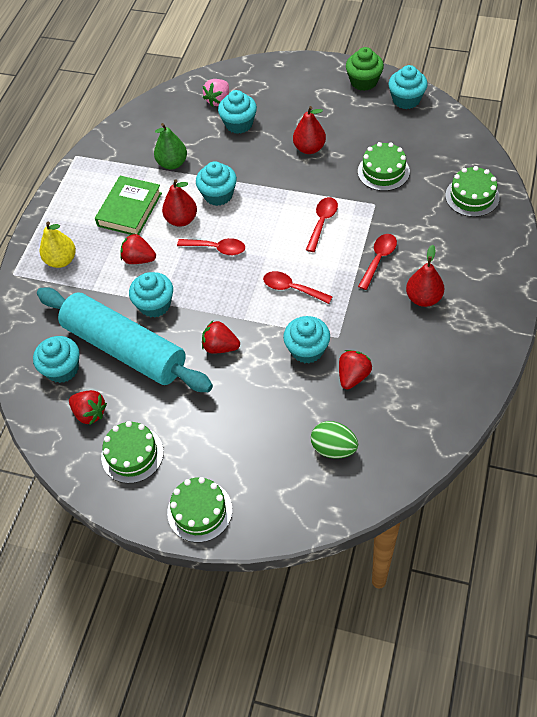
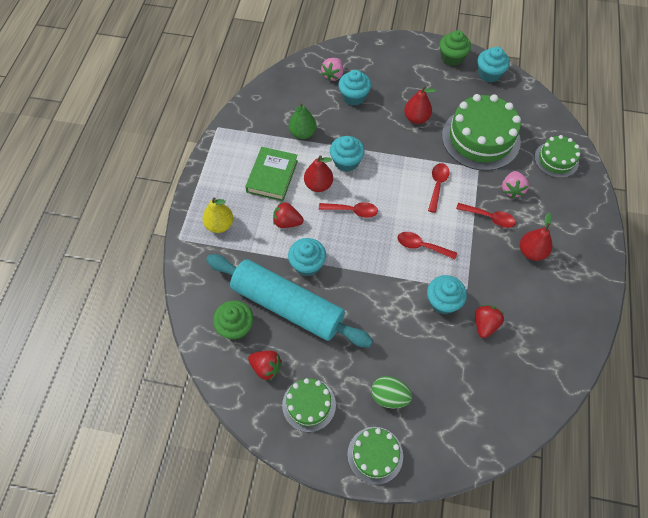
camera: 10 degrees left, 5 degrees up
turquoise cupcake [33,336,79,383] -> green cupcake [213,300,253,340]
red strawberry [202,321,240,354] -> none
green egg [311,421,358,459] -> green egg moved to [371,376,412,408]
green cake [358,142,410,191] -> green cake [442,94,521,171], size x1.82
red spoon [358,234,397,290] -> red spoon turned 90 degrees clockwise [456,203,516,228]
none -> pink strawberry [502,171,529,198]

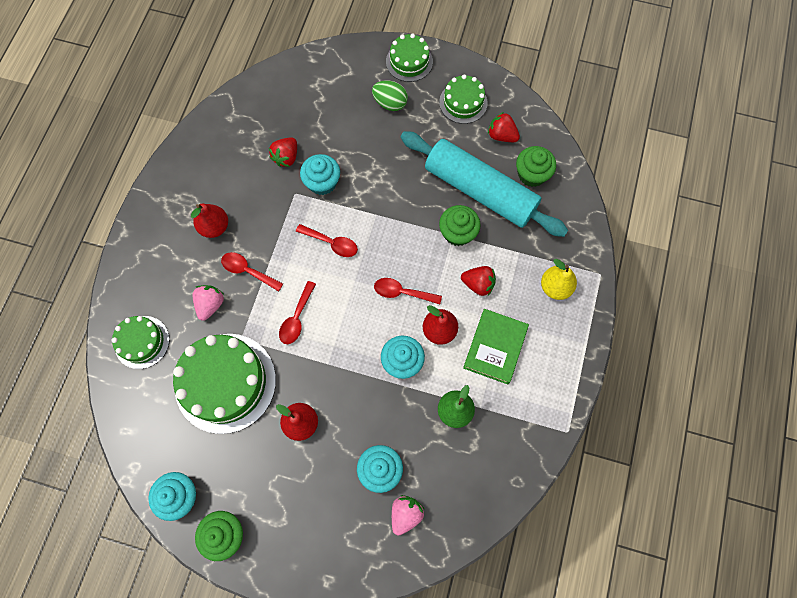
camera: 175 degrees left, 10 degrees up
turquoise cupcake [288,238,326,276] -> green cupcake [439,205,481,246]

